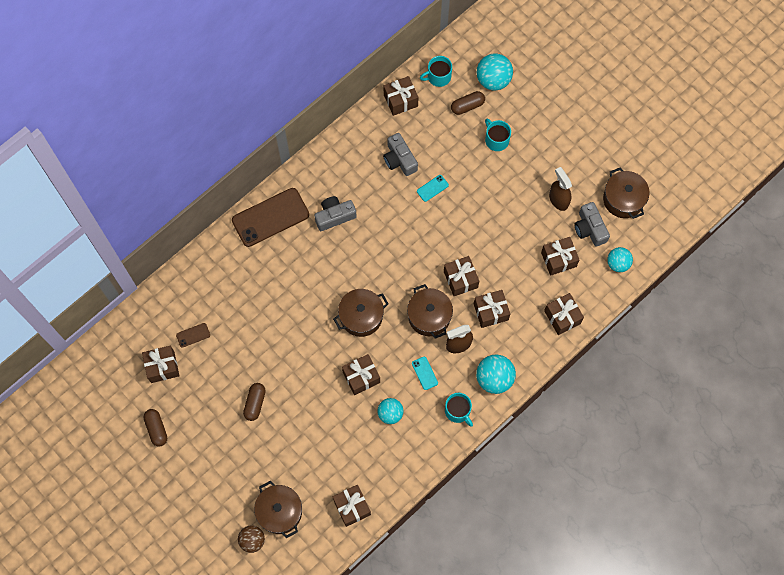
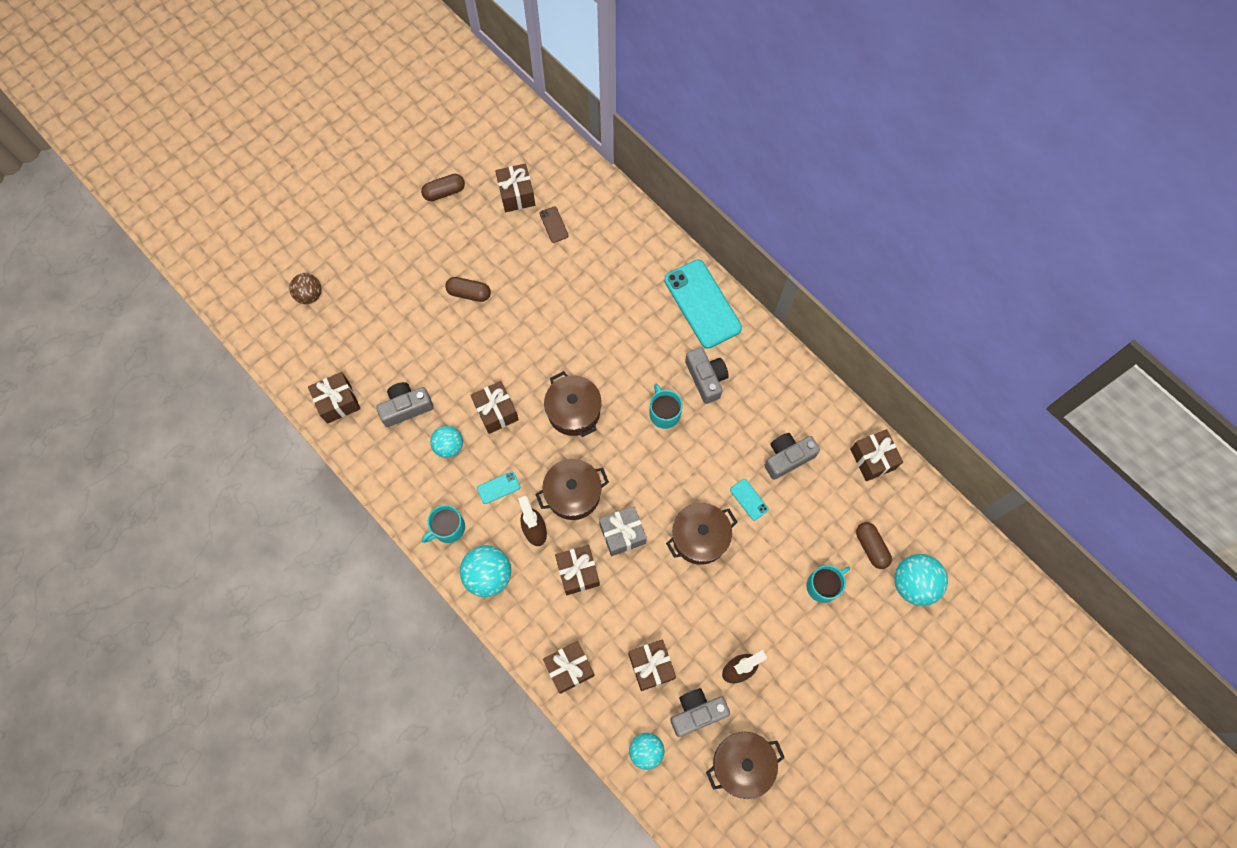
camera: 90 degrees right, 0 degrees up
brown phone [232,188,309,247] -> turquoise phone [664,260,742,349]
brown pot [254,480,302,538] -> brown pot moved to [666,503,738,565]
turquoise mug [420,56,452,87] -> turquoise mug moved to [649,384,683,429]
brown gift [444,256,479,296] -> grey gift [599,506,647,556]
none -> grey camera [376,382,434,427]

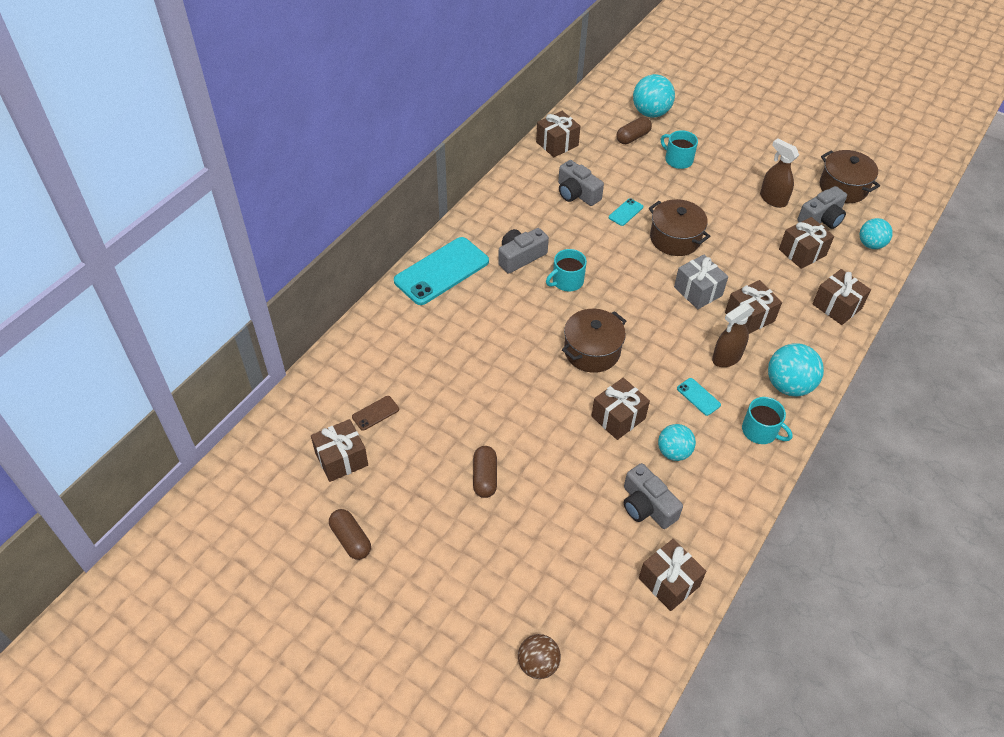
camera: 105 degrees left, 20 degrees down
brown pot [536,459,609,520] -> none
grey camera [670,688,730,737] -> grey camera turned 90 degrees counterclockwise [798,186,847,229]

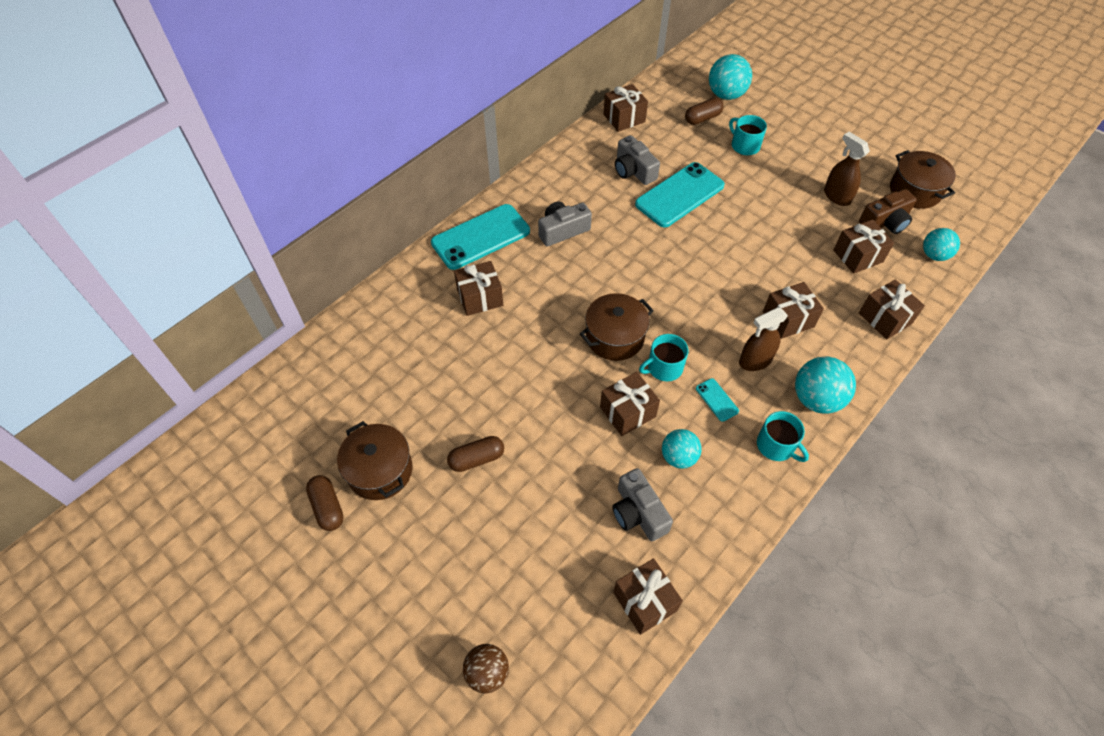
camera: 10 degrees right, 5 degrees up
brown gift [311,419,368,482] -> brown gift moved to [454,261,503,316]
brown phone [352,396,399,431] -> none
brown capsule [473,446,497,498] -> brown capsule turned 60 degrees clockwise [447,436,504,472]
turquoise mug [546,249,587,292] -> turquoise mug moved to [639,334,689,381]
turquoise phone [609,198,643,226] -> turquoise phone [635,162,725,227], size x2.34
brown pot [649,199,710,256] -> brown pot moved to [337,421,412,500]
grey gift [674,254,728,309] -> none
grey camera [798,186,847,229] -> brown camera [859,189,917,234]

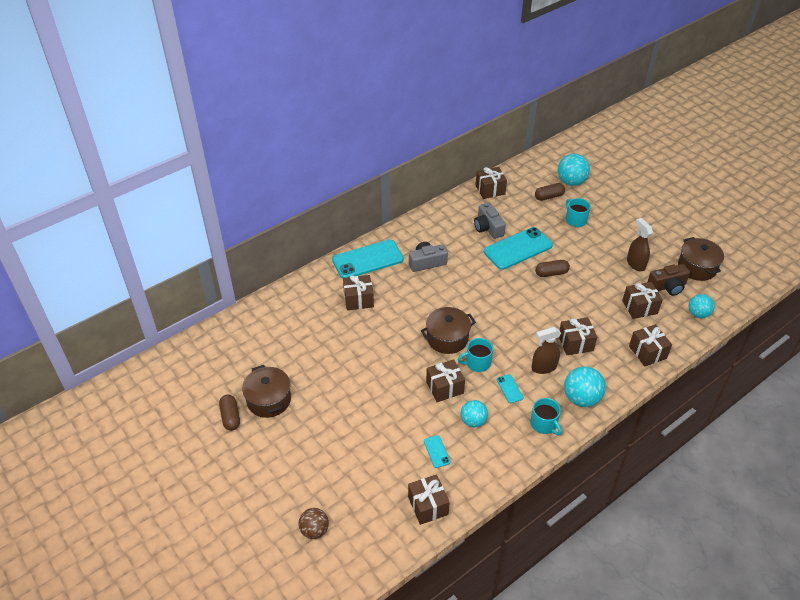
camera: 10 degrees right, 10 degrees down
brown capsule [447,436,504,472] -> brown capsule moved to [535,260,570,277]
grey camera [612,468,673,541] -> turquoise phone [424,435,450,468]

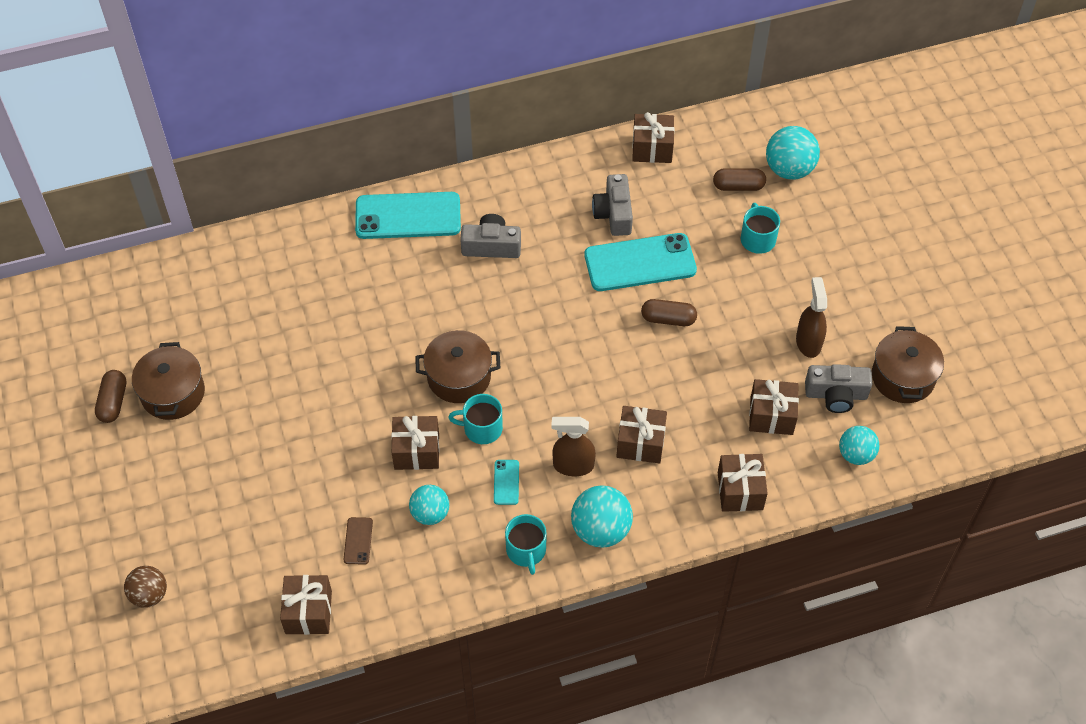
camera: 20 degrees right, 10 degrees up
brown gift [343,275,374,311] -> none
turquoise phone [424,435,450,468] -> brown phone [344,517,373,565]
brown camera [648,264,690,296] -> grey camera [805,364,872,413]

